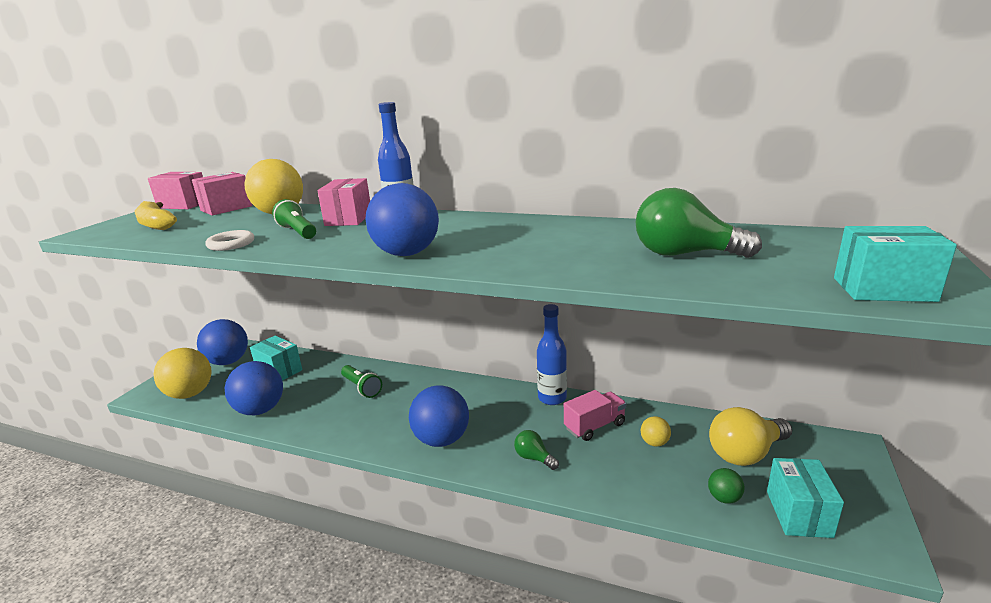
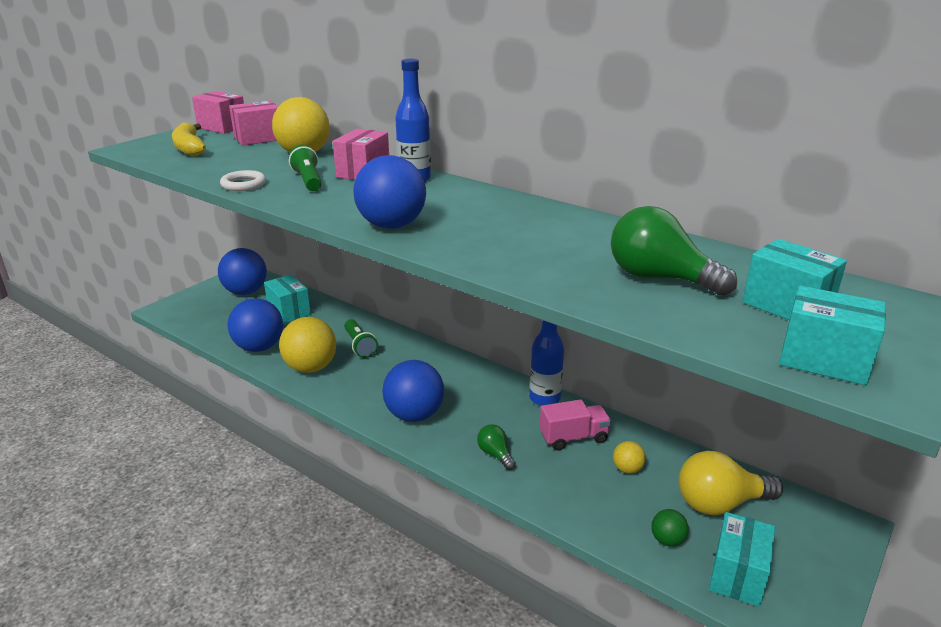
camera: 15 degrees right, 5 degrees up
yellow ball [153,348,212,399] -> yellow ball moved to [279,317,336,373]
none -> turquoise box [743,239,847,320]

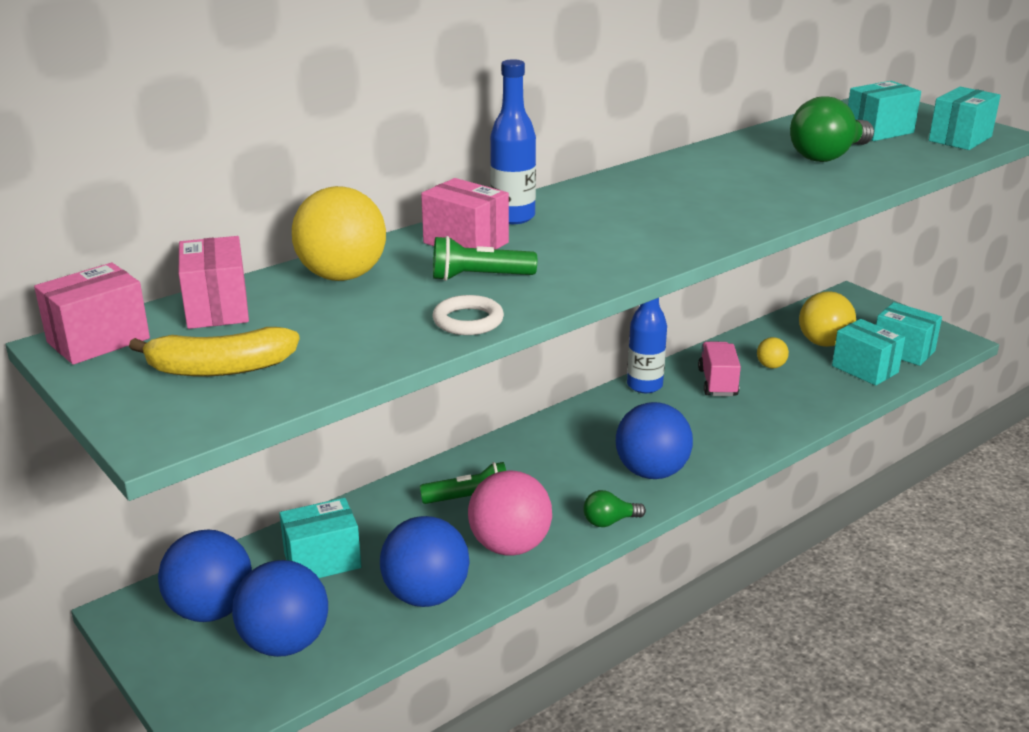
camera: 75 degrees left, 0 degrees up
yellow ball [279,317,336,373] -> pink ball [468,471,552,556]
blue ball [353,155,426,229] -> blue ball moved to [232,560,328,657]
green light bulb [477,424,516,470] -> green light bulb moved to [584,490,646,527]
green ball [651,509,689,547] -> turquoise box [832,319,905,386]

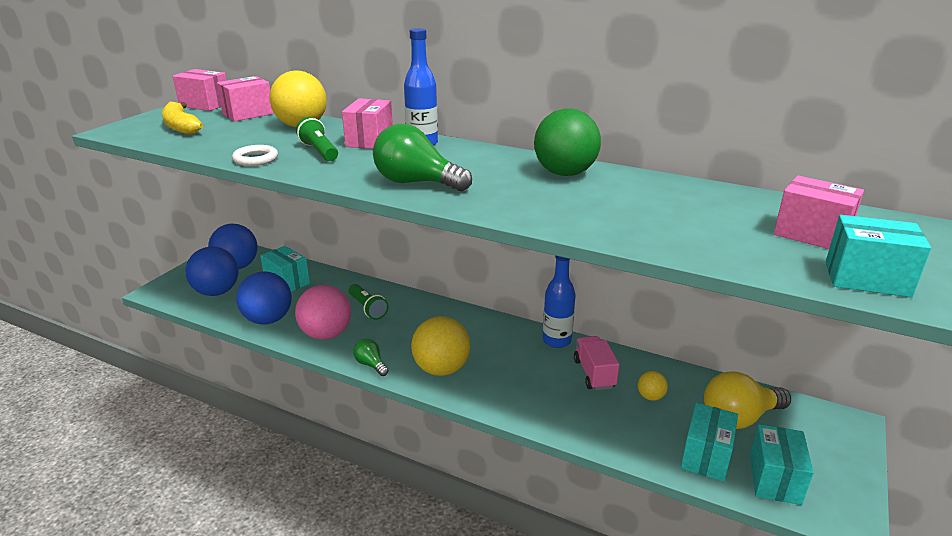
camera: 65 degrees right, 0 degrees up
blue ball [616,402,693,479] -> yellow ball [411,316,470,376]
pink truck [698,342,741,396] -> pink truck turned 75 degrees counterclockwise [574,336,619,390]
green light bulb [790,96,874,162] -> green light bulb moved to [373,124,472,191]
turquoise box [848,81,921,141] -> pink box [774,176,864,249]
none -> green ball [534,108,601,176]

